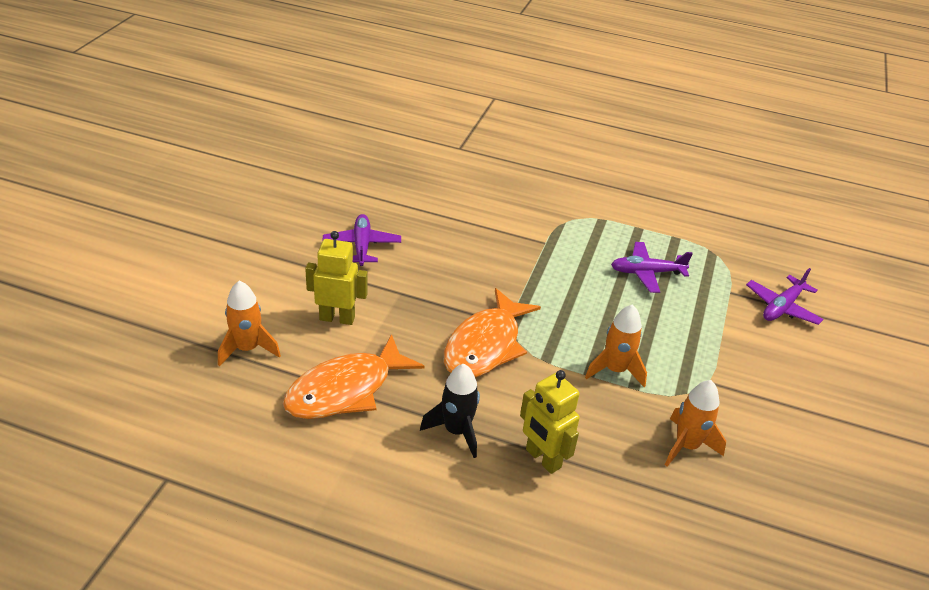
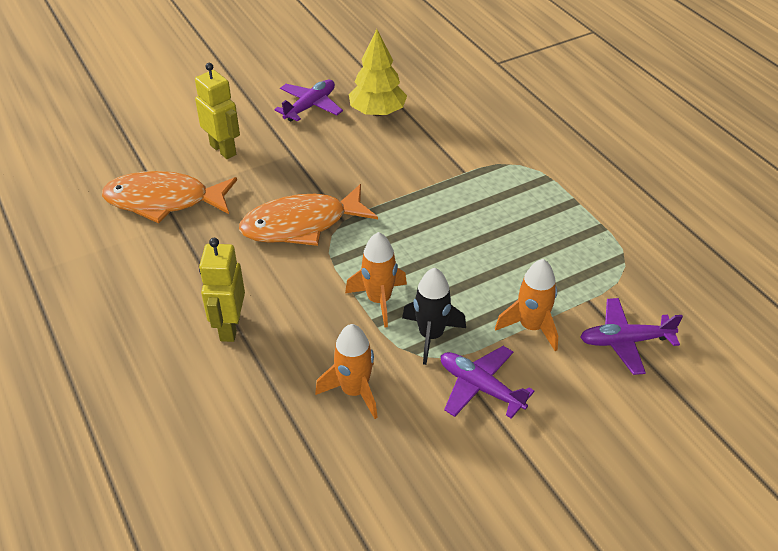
camera: 45 degrees right, 5 degrees up
orange rocket [218,280,281,367] -> orange rocket moved to [495,259,558,351]
black rocket [420,364,480,458] -> black rocket moved to [402,268,466,365]
purple plane [611,242,693,293] -> purple plane moved to [441,346,534,419]
none -> yellow tree [349,29,407,116]

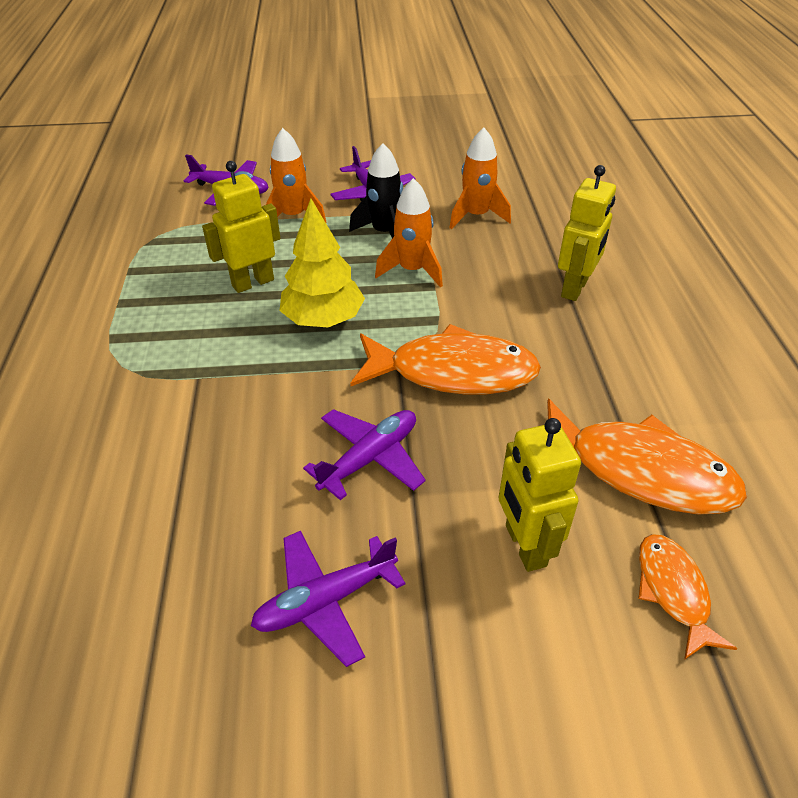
camera: 155 degrees left, 0 degrees up
yellow tree [349,29,407,116] -> yellow tree moved to [280,199,365,327]
none -> yellow robot [202,161,280,293]
none -> purple plane [303,409,426,500]
none -> orange fish [638,534,737,660]

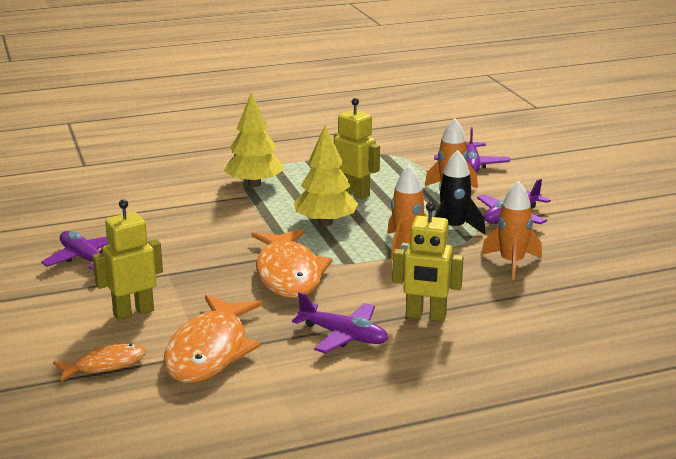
camera: 75 degrees right, 20 degrees down
purple plane [303,409,426,500] -> purple plane moved to [292,292,388,353]
none -> yellow tree [224,93,284,187]

